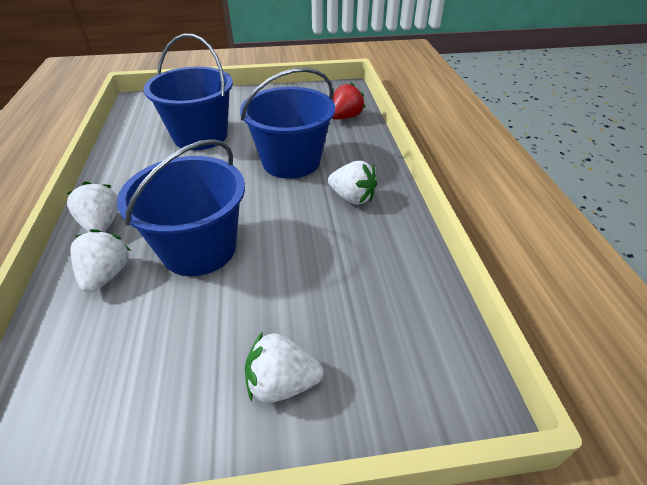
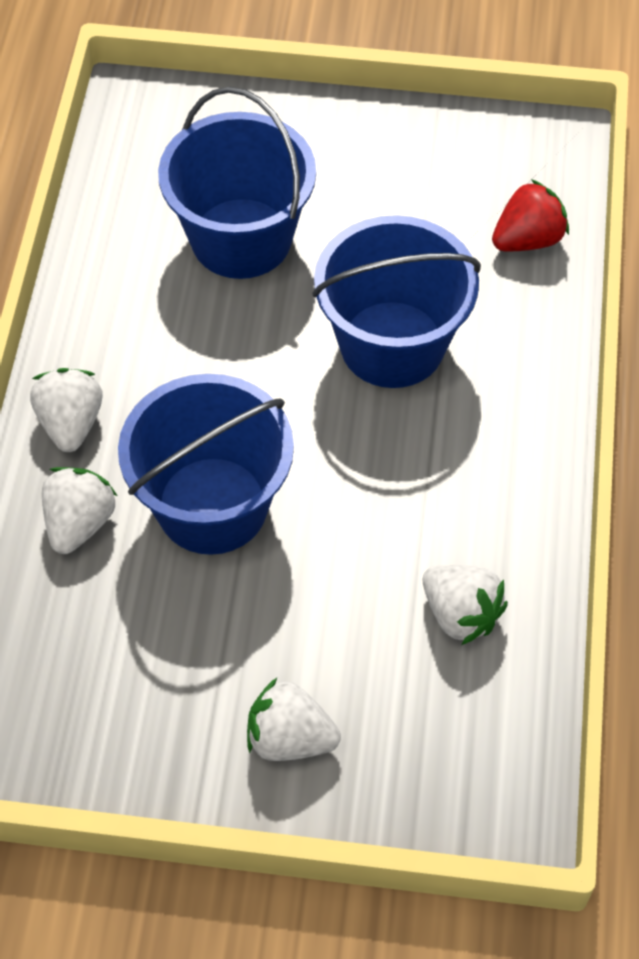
camera: 15 degrees right, 15 degrees up
white strawberry [328,161,377,205] -> white strawberry moved to [423,565,508,645]

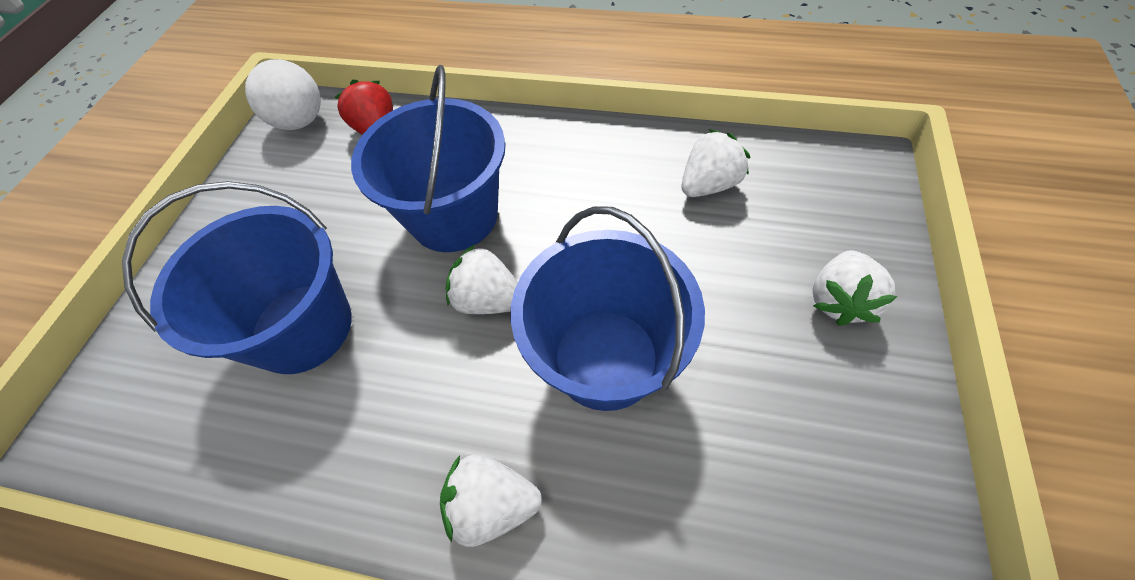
camera: 80 degrees left, 0 degrees up
white strawberry [42,467,117,554] -> white strawberry moved to [445,244,518,314]
none -> white ball [245,59,321,130]

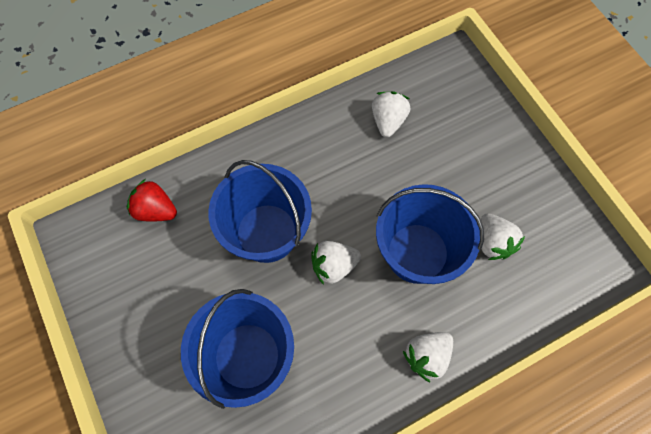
camera: 45 degrees left, 10 degrees up
white ball [245,59,321,130] -> none
white strawberry [813,250,897,326] -> white strawberry moved to [480,214,525,260]

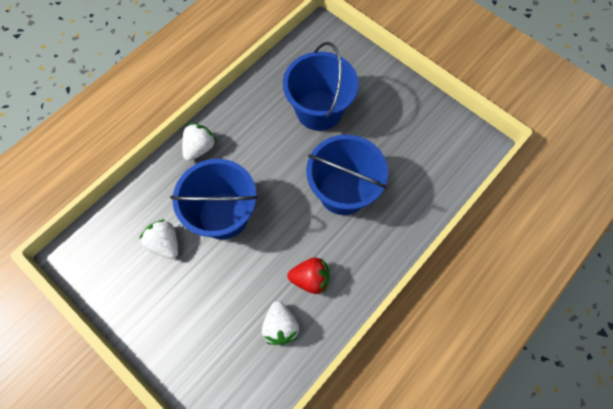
camera: 160 degrees right, 0 degrees up
red strawberry [127,179,177,221] -> red strawberry moved to [287,257,329,294]
white strawberry [311,241,361,285] -> none

